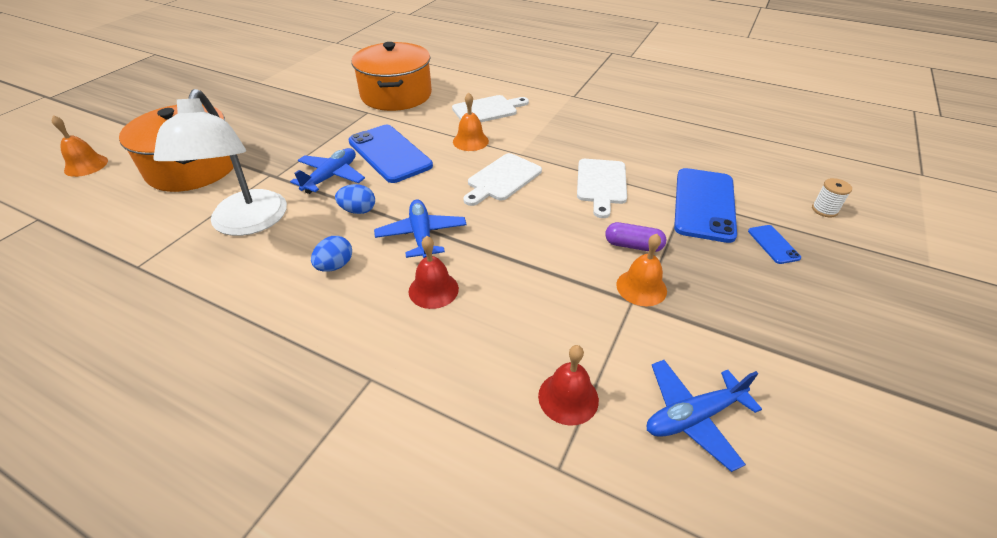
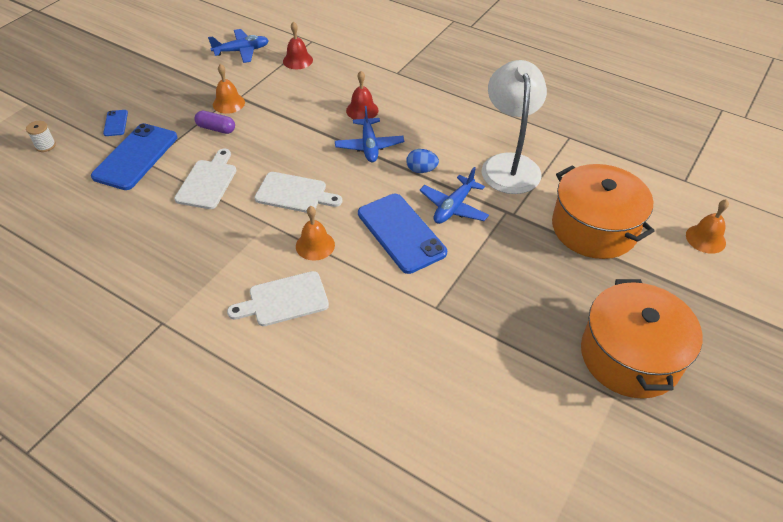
camera: 175 degrees left, 5 degrees up
blue egg [311,236,352,272] -> none
orange pot [352,42,432,111] -> orange pot moved to [581,279,703,399]
white cutting board [463,153,542,206] -> white cutting board turned 60 degrees clockwise [254,172,342,213]

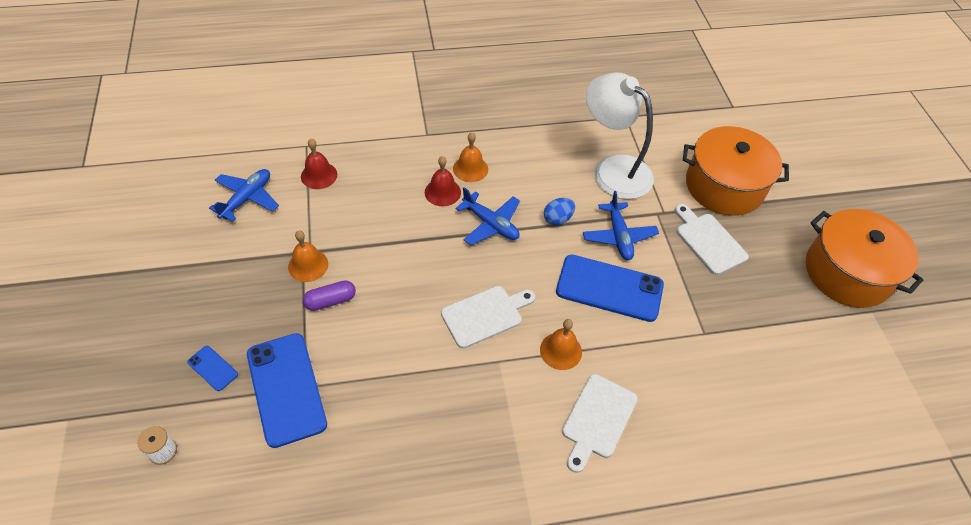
camera: 45 degrees left, 5 degrees up
white cutting board [174,149,237,209] -> white cutting board moved to [675,204,749,275]
orange bell [686,199,729,254] -> orange bell moved to [453,132,488,182]

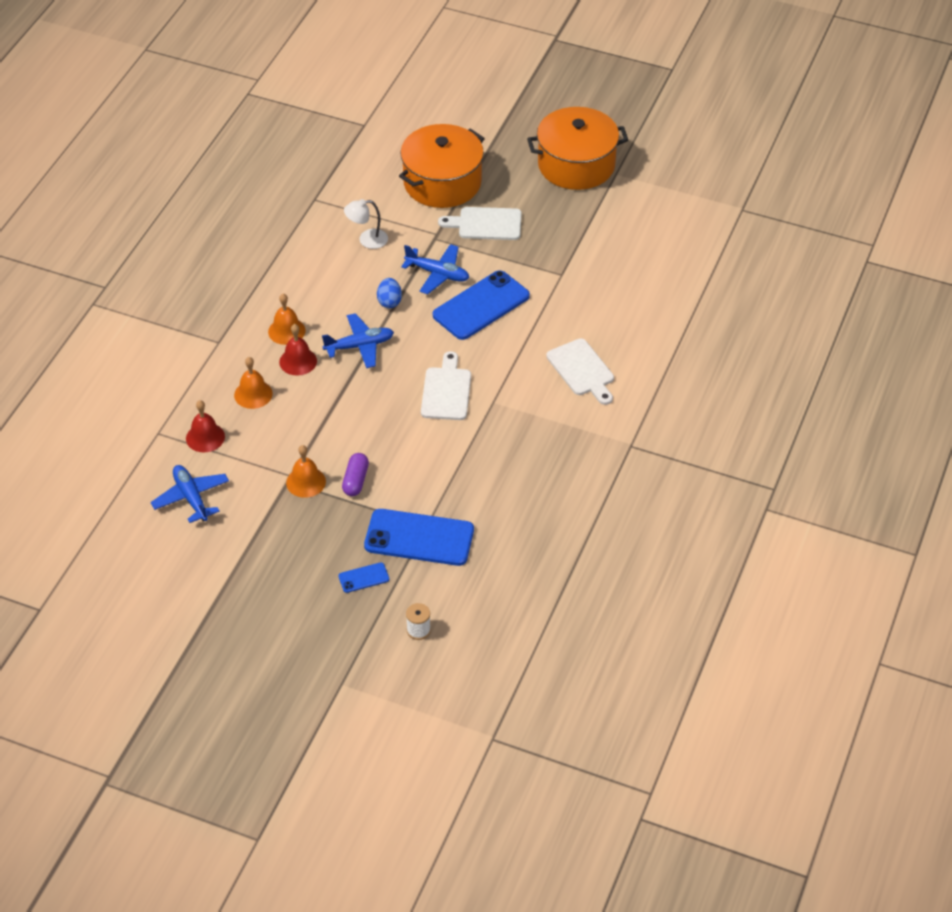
camera: 55 degrees left, 5 degrees down
orange bell [540,319,582,370] -> orange bell moved to [234,357,273,409]
white lamp [586,72,654,199] -> white lamp [344,199,388,249], size x0.48

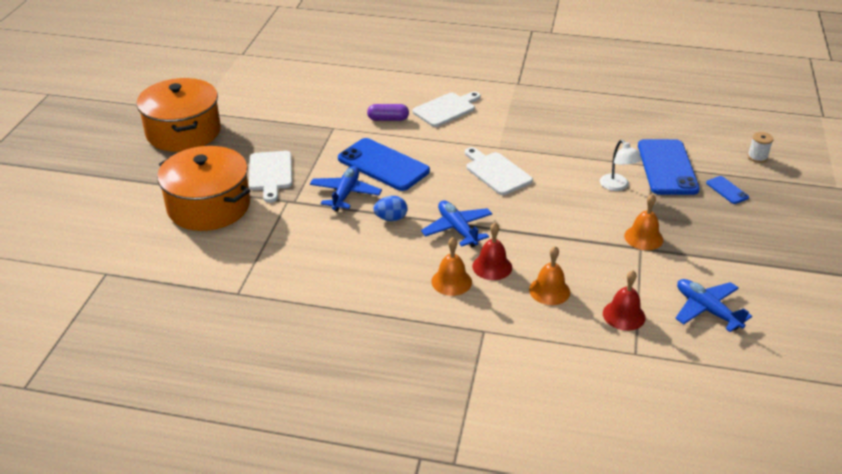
camera: 100 degrees left, 10 degrees down
blue plane [151,465,229,523] -> blue plane turned 90 degrees clockwise [675,279,752,332]
purple capsule [342,453,369,496] -> purple capsule moved to [367,104,409,121]
white lamp [344,199,388,249] -> white lamp moved to [600,140,642,191]
white cutting board [421,351,471,420] -> white cutting board turned 60 degrees clockwise [465,147,533,195]

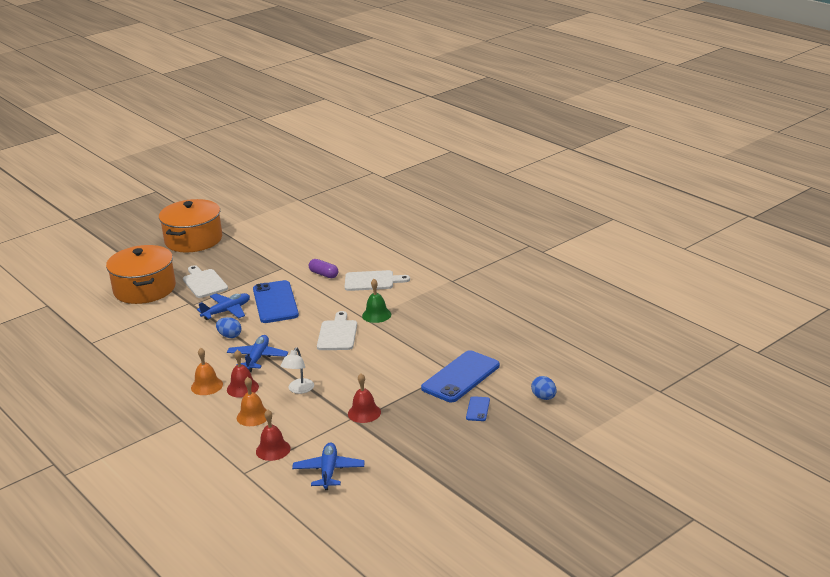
camera: 40 degrees right, 10 degrees down
white cutting board [249,151,292,203] -> white cutting board turned 120 degrees clockwise [183,265,228,298]
white lamp [600,140,642,191] -> white lamp moved to [281,347,314,394]
orange bell [624,194,663,250] -> red bell [348,374,381,423]
white spool [748,132,774,163] -> blue egg [531,376,557,400]
none -> green bell [362,279,391,323]

